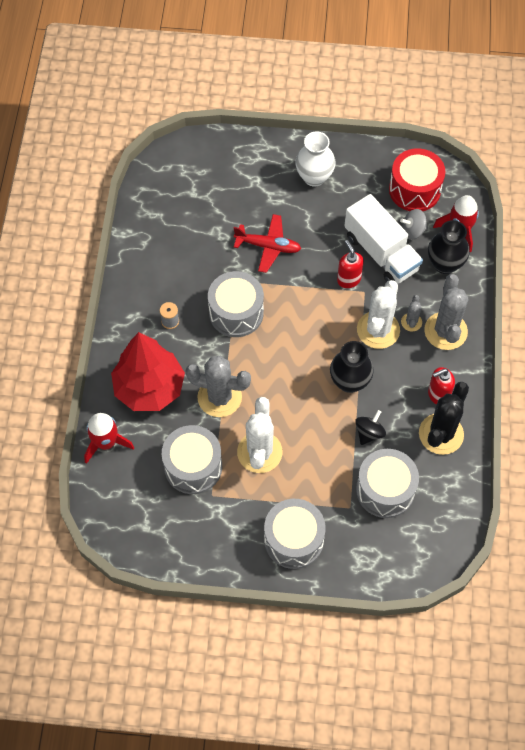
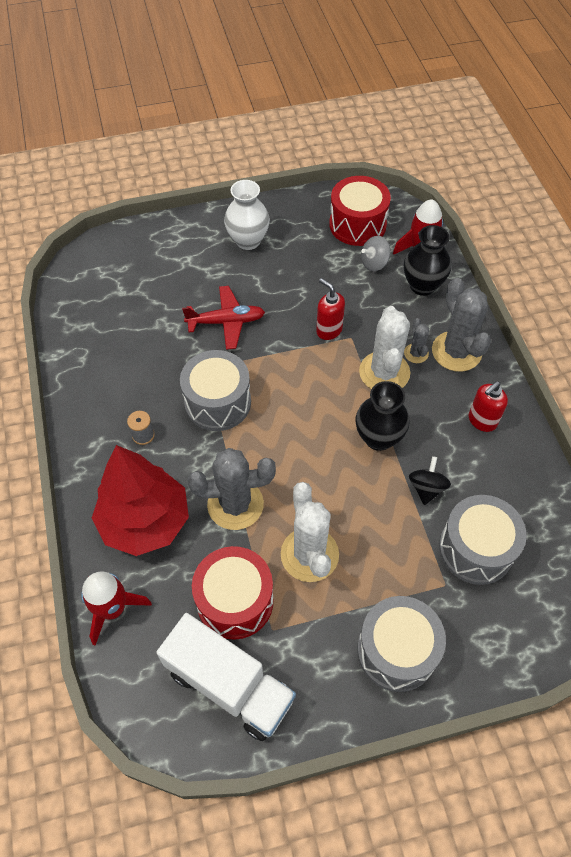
camera: 20 degrees left, 5 degrees down
grey drum [162,425,222,494] -> red drum [192,546,274,640]
white truck [344,194,423,284] -> white truck moved to [156,613,296,741]
black cactus [419,382,469,455] -> none

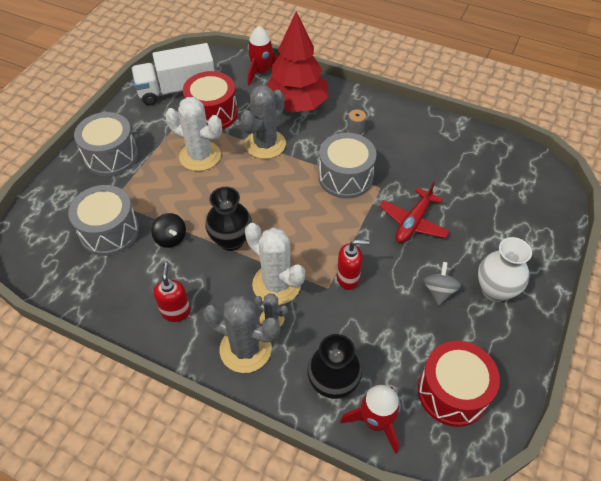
camera: 130 degrees right, 5 degrees down
grey spinning top [361,236,391,272] -> grey spinning top moved to [423,262,461,305]

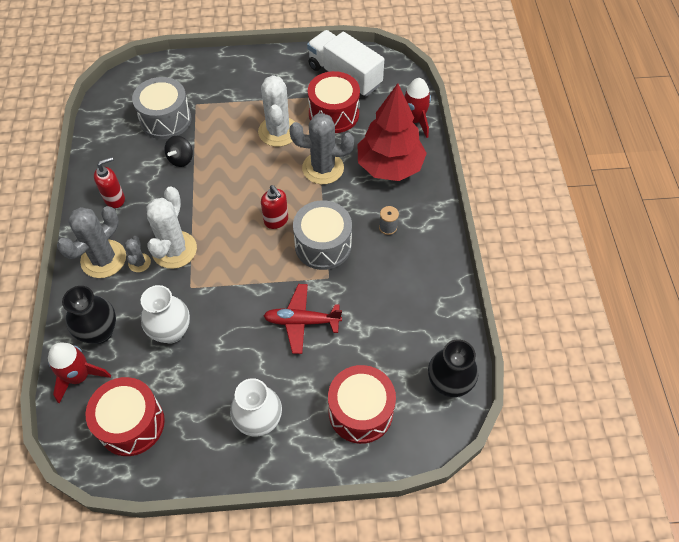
camera: 60 degrees right, 5 degrees up
grey drum [74,112,138,176] -> none
grey cactus [203,296,280,373] -> grey cactus turned 45 degrees clockwise [57,206,126,278]
black vase [205,187,252,251] -> black vase moved to [428,340,478,397]
red soap dispenser [337,240,369,290] -> red soap dispenser moved to [261,185,288,229]
grey spinning top [423,262,461,305] -> none
none -> white vase [141,285,190,344]
none -> red drum [328,365,396,444]

